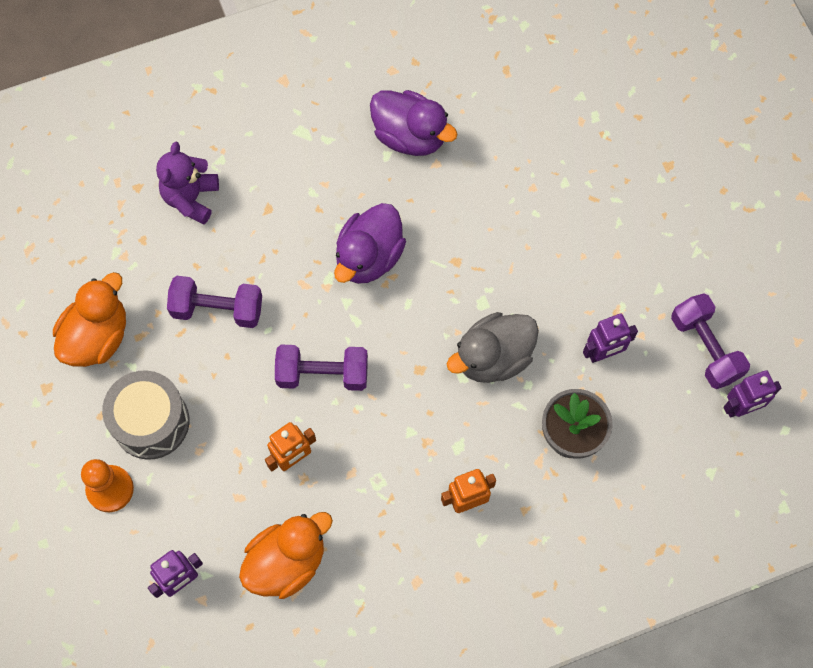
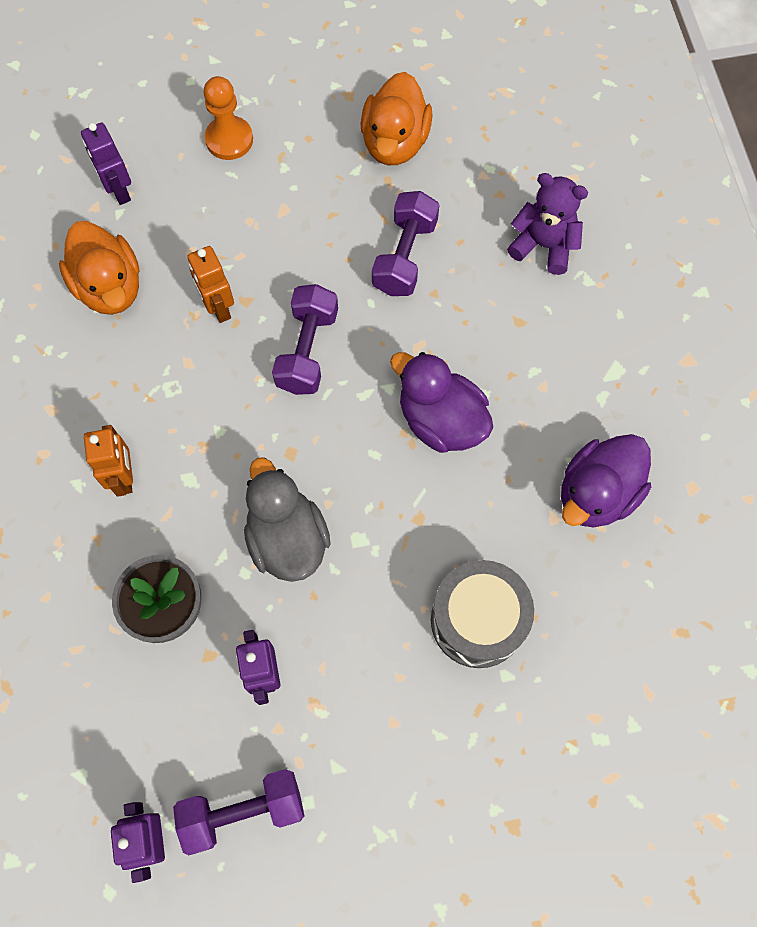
camera: 100 degrees right, 0 degrees up
orange duck [53,272,126,367] -> orange duck turned 60 degrees clockwise [361,72,433,165]
grey drum [102,370,189,460] -> grey drum moved to [431,560,534,668]

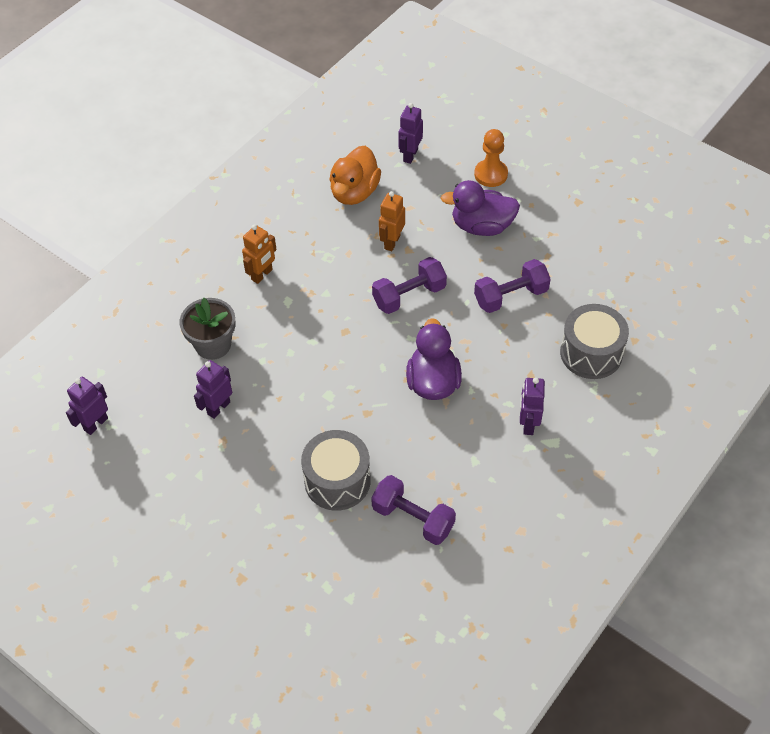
camera: 50 degrees right, 15 degrees down
purple dumbbell [173,769,304,855] -> purple dumbbell moved to [371,475,456,545]
grey duck [244,458,331,582] -> none
orange duck [361,72,433,165] -> none
purple teddy bear [507,173,588,275] -> grey drum [560,304,629,379]
purple duck [561,434,651,527] -> purple duck moved to [441,180,520,236]
none -> purple robot [520,378,545,435]

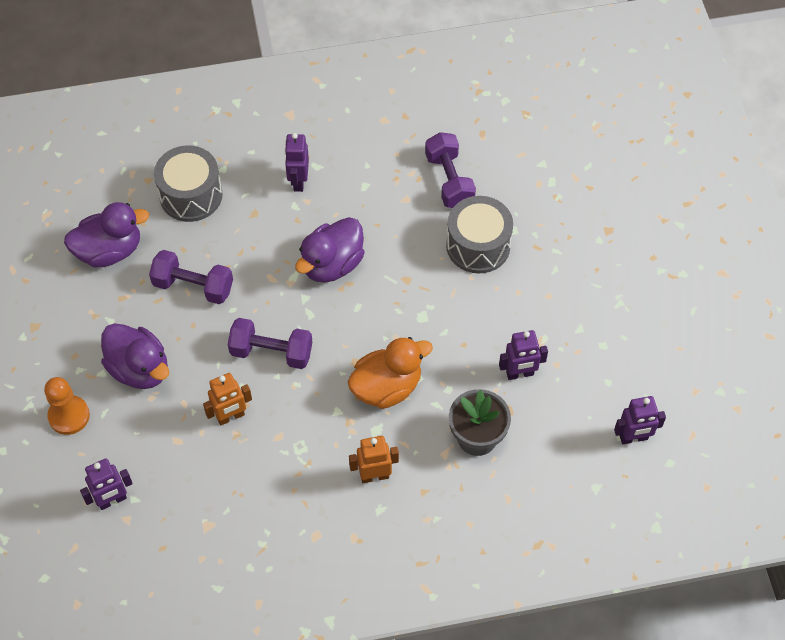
camera: 140 degrees left, 5 degrees up
orange duck [329,146,381,205] -> orange duck moved to [348,337,433,409]
purple robot [520,378,545,435] -> purple robot turned 135 degrees clockwise [285,133,309,192]
none -> purple duck [64,202,149,267]

